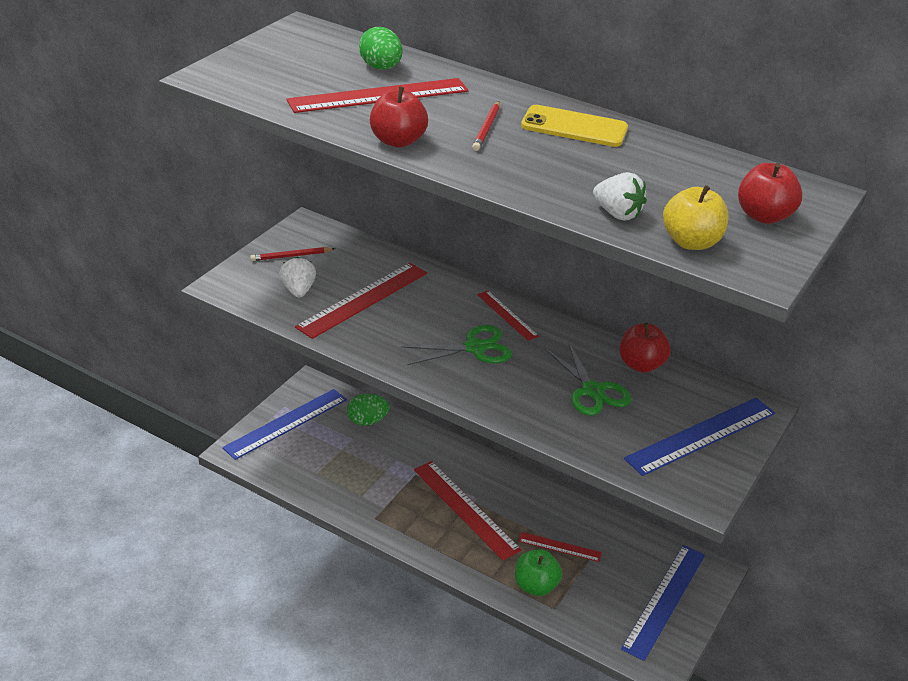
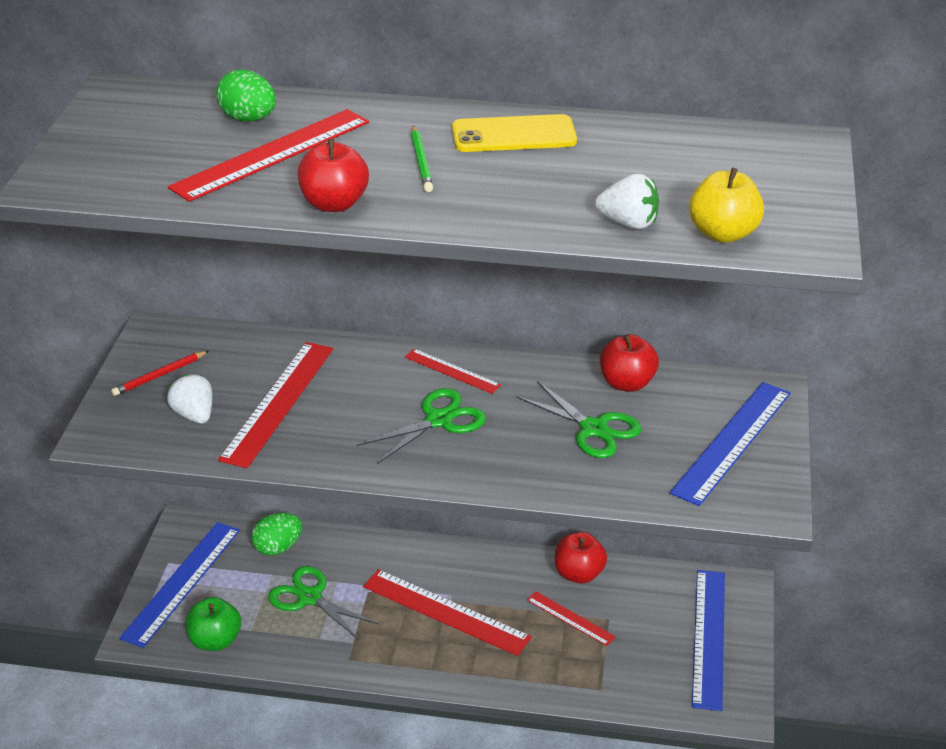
camera: 20 degrees left, 0 degrees up
red pencil [472,101,500,151] -> green pencil [411,125,433,192]
green apple [515,550,562,596] -> green apple moved to [186,597,241,651]
red ruler [518,532,602,562] -> red ruler turned 45 degrees clockwise [527,591,616,646]
red apple [738,163,803,224] -> red apple moved to [555,532,607,584]
none -> green scissors [268,566,378,640]

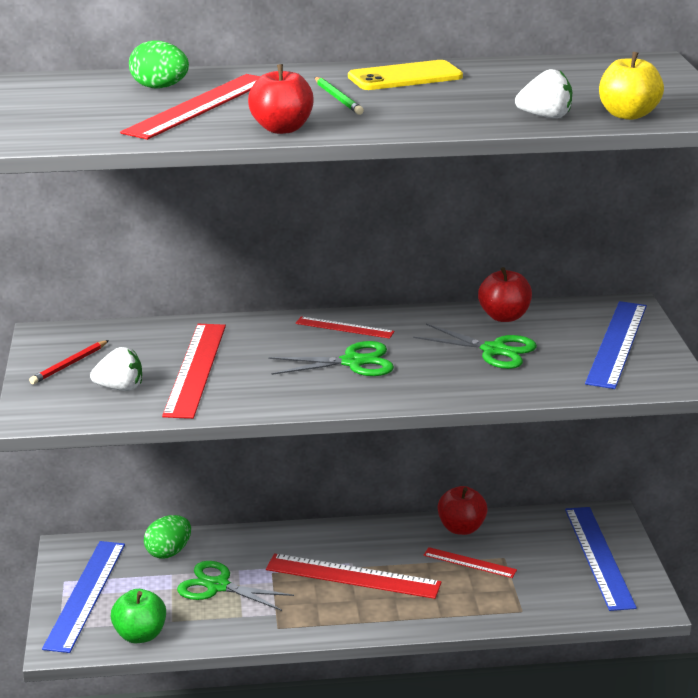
camera: 15 degrees left, 10 degrees down
white strawberry [167,374,212,424] -> white strawberry turned 135 degrees clockwise [90,347,142,391]
green scissors [357,388,486,464] -> green scissors turned 45 degrees clockwise [268,341,394,376]

